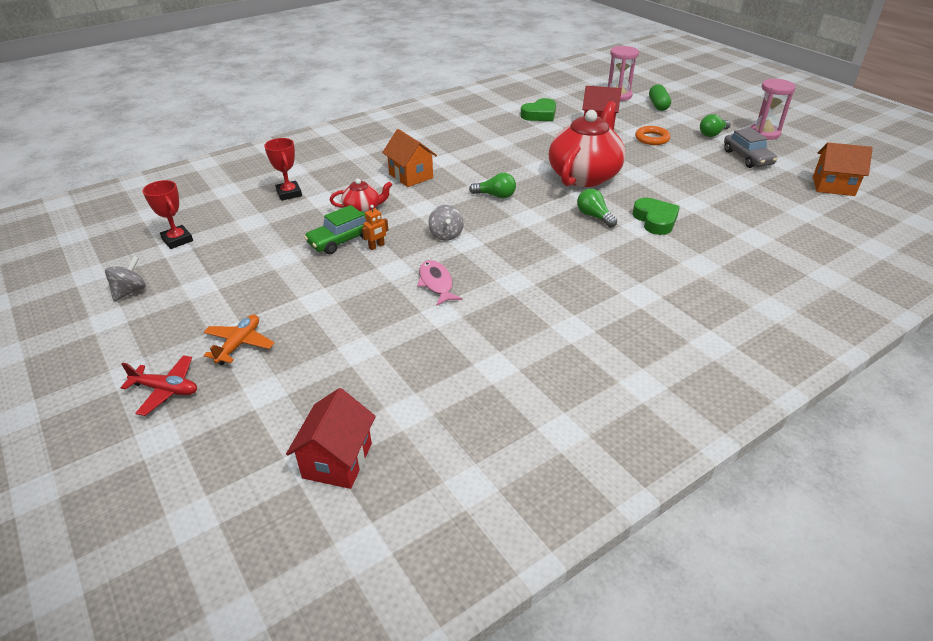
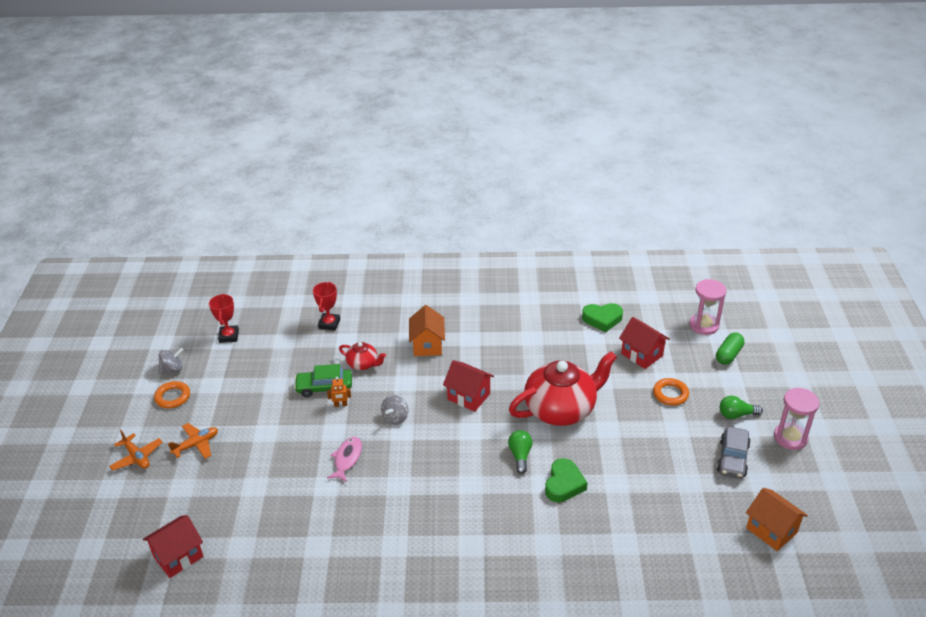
camera: 35 degrees right, 0 degrees up
red plane [121,355,197,416] -> orange plane [109,430,162,471]
green light bulb [469,173,516,199] -> red house [443,360,494,412]
none -> orange ring [154,381,190,408]

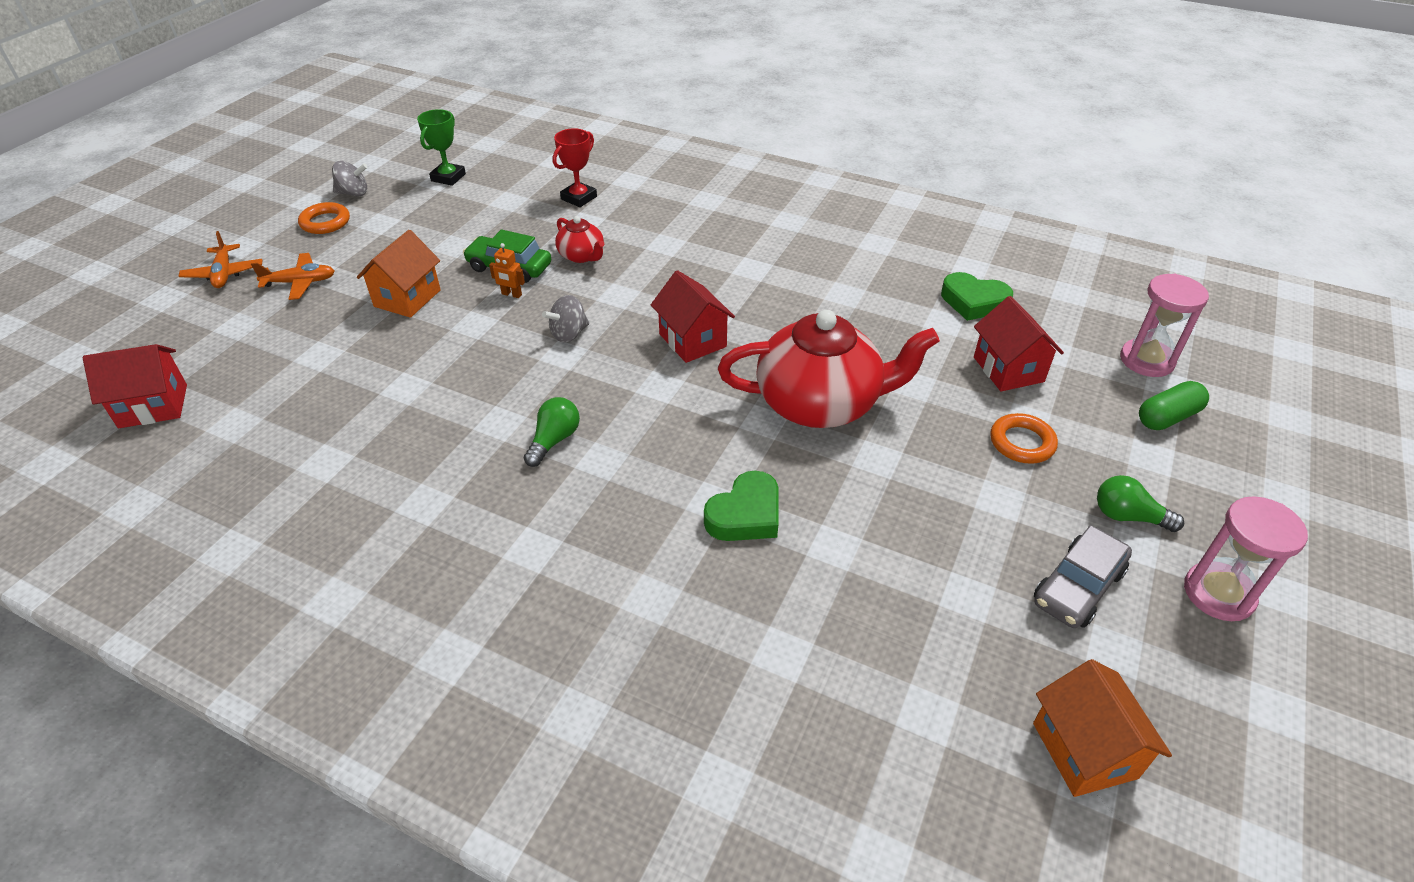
camera: 25 degrees right, 5 degrees up
red trophy [209,294,239,343] -> green trophy [417,109,466,186]
pink fish [327,437,362,482] -> none
orange house [409,305,445,356] -> orange house moved to [356,230,441,318]
green light bulb [508,430,532,474] -> green light bulb moved to [524,397,580,467]

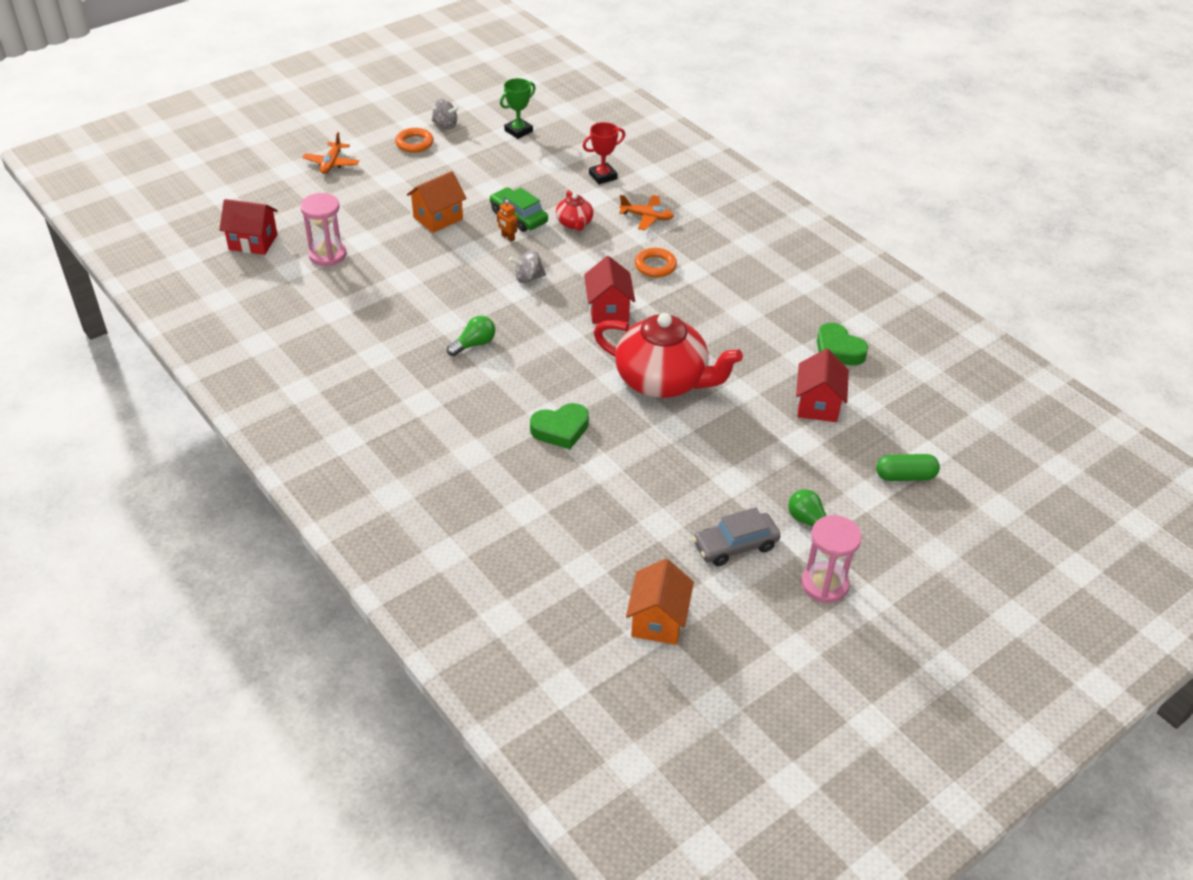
camera: 25 degrees right, 0 degrees up
orange plane [251,253,335,300] -> orange plane moved to [619,195,674,230]
orange ring [990,413,1058,464] -> orange ring moved to [635,248,677,277]
pink hourglass [1120,274,1209,377] -> pink hourglass moved to [300,193,346,266]

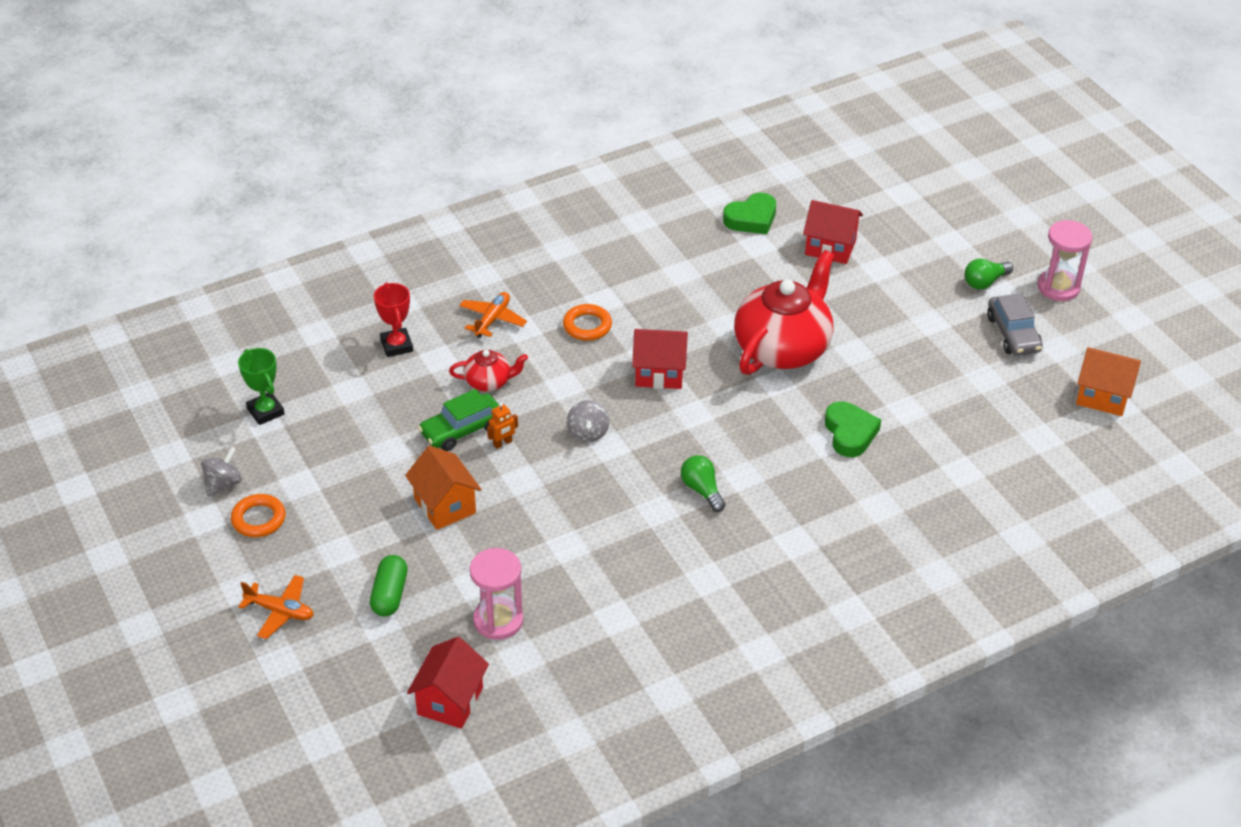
camera: 80 degrees left, 0 degrees up
green capsule [876,454,940,481] -> green capsule moved to [370,555,408,617]

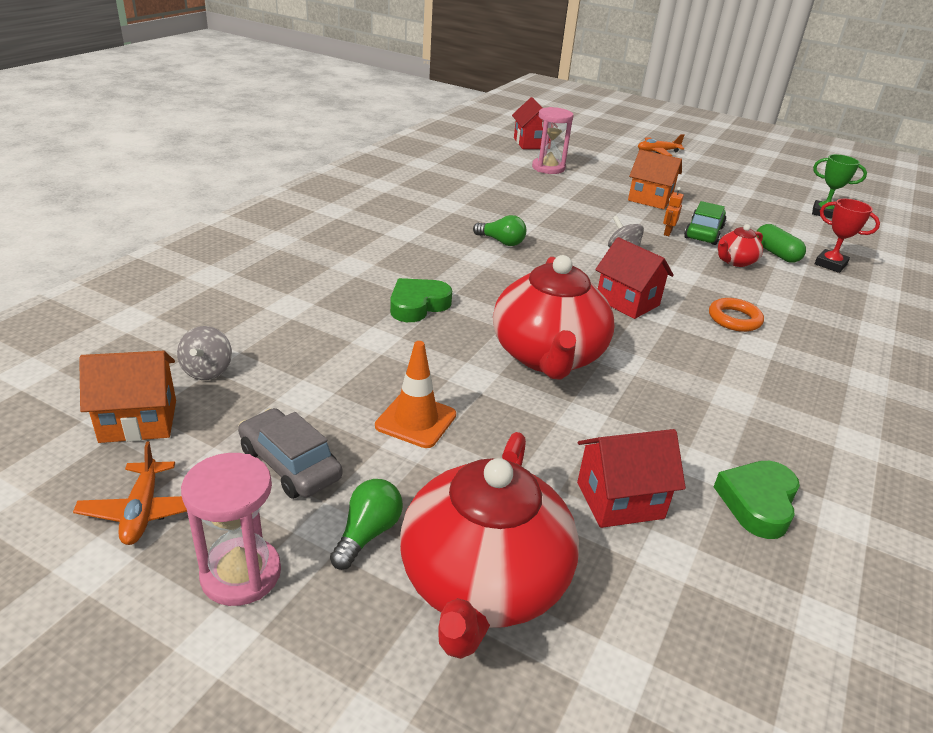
camera: 145 degrees right, 10 degrees down
grey spinning top [201,446,242,497] -> grey spinning top moved to [177,326,232,380]
orange ring [231,494,286,537] -> none
green capsule [370,555,408,617] -> green capsule moved to [756,224,806,263]
orange plane [459,292,527,338] -> orange plane moved to [73,442,187,545]
red house [632,329,688,389] -> red house turned 75 degrees clockwise [595,237,674,319]
green heart [825,401,881,457] -> green heart turned 90 degrees clockwise [390,278,452,322]
none -> orange traffic cone [375,341,456,448]
none -> red teapot [400,432,579,659]

